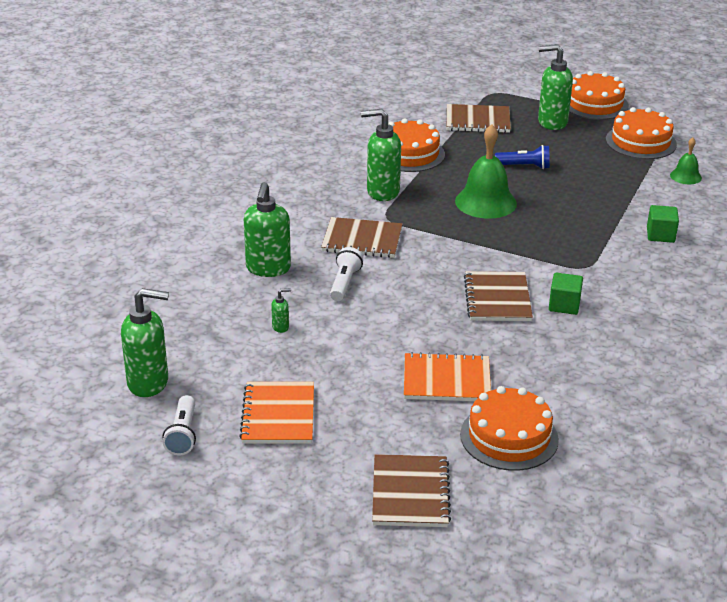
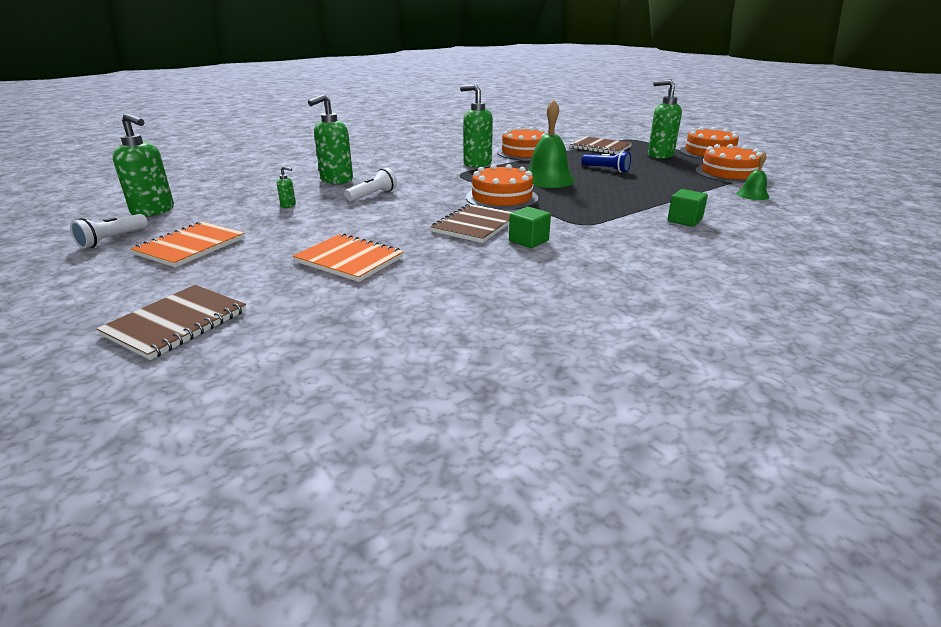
camera: 30 degrees right, 5 degrees down
brown notebook [321,217,403,258] -> none
orange cake [460,386,559,471] -> orange cake moved to [466,164,538,210]

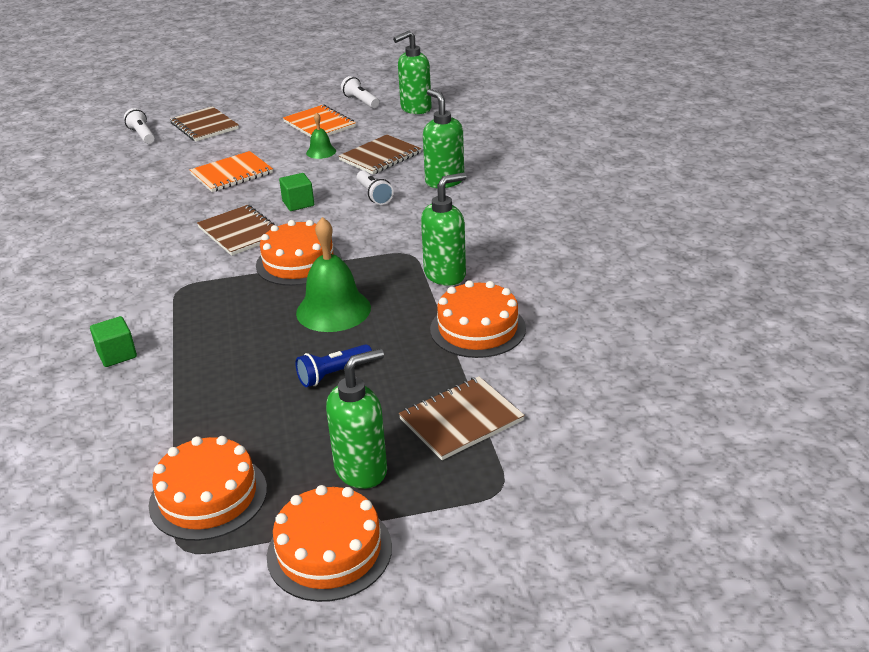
camera: 115 degrees right, 5 degrees up
green soap dispenser [277,166,296,208] -> brown notebook [339,135,421,175]
green cube [509,207,551,248] -> green cube moved to [279,173,314,211]
green bell [737,152,770,200] -> green bell moved to [306,112,336,159]
none -> white flashlight [124,108,155,144]

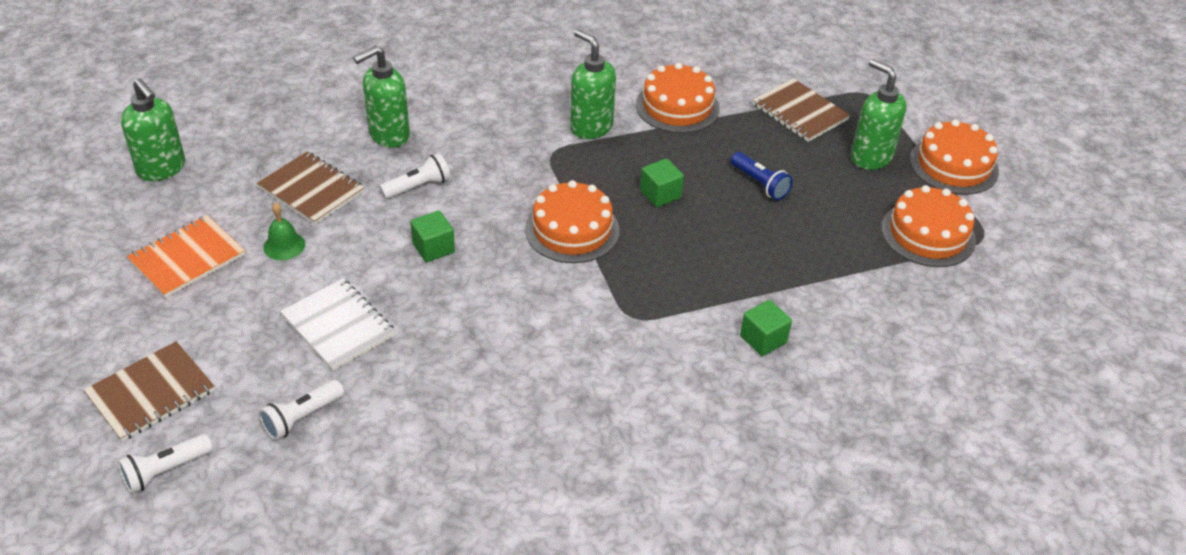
camera: 100 degrees left, 10 degrees up
orange notebook [190,151,273,192] -> white notebook [280,278,396,371]
brown notebook [197,205,277,256] -> none
green bell [296,217,371,332] -> green cube [640,158,684,207]
white flashlight [341,76,379,108] -> white flashlight moved to [259,380,344,440]

